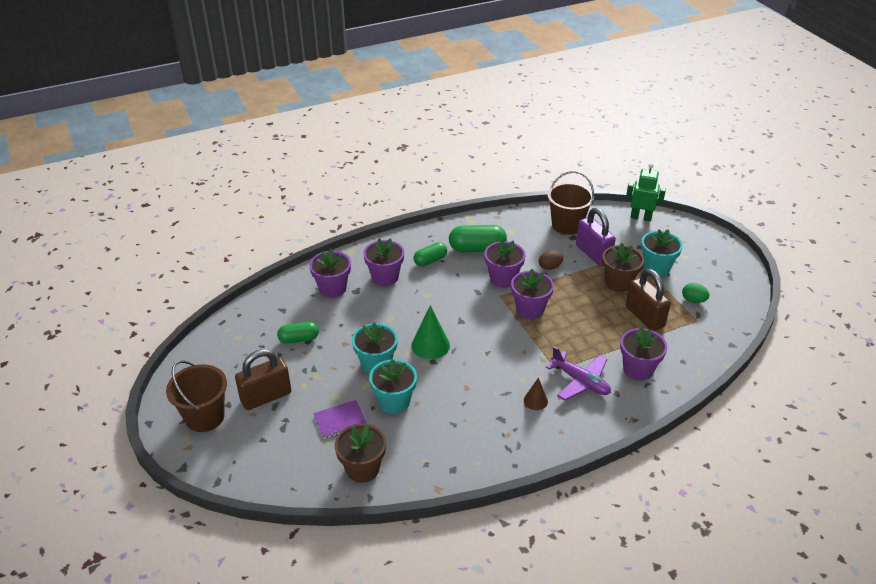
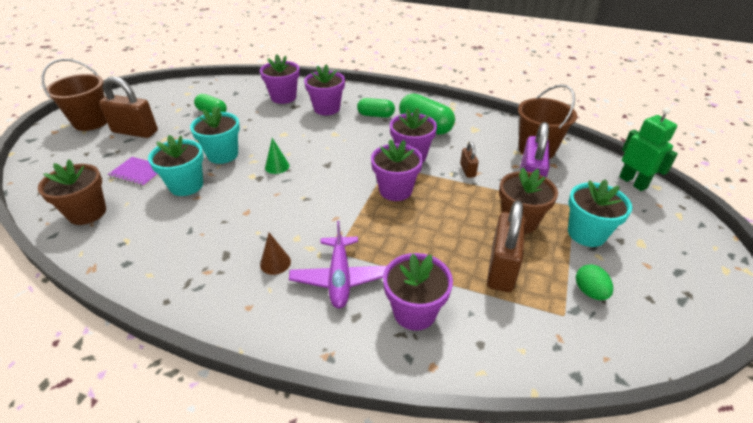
camera: 45 degrees right, 0 degrees up
green cone [411,305,450,359] -> green cone [265,138,289,174], size x0.59
brown egg [539,250,564,270] -> brown padlock [460,142,479,178]

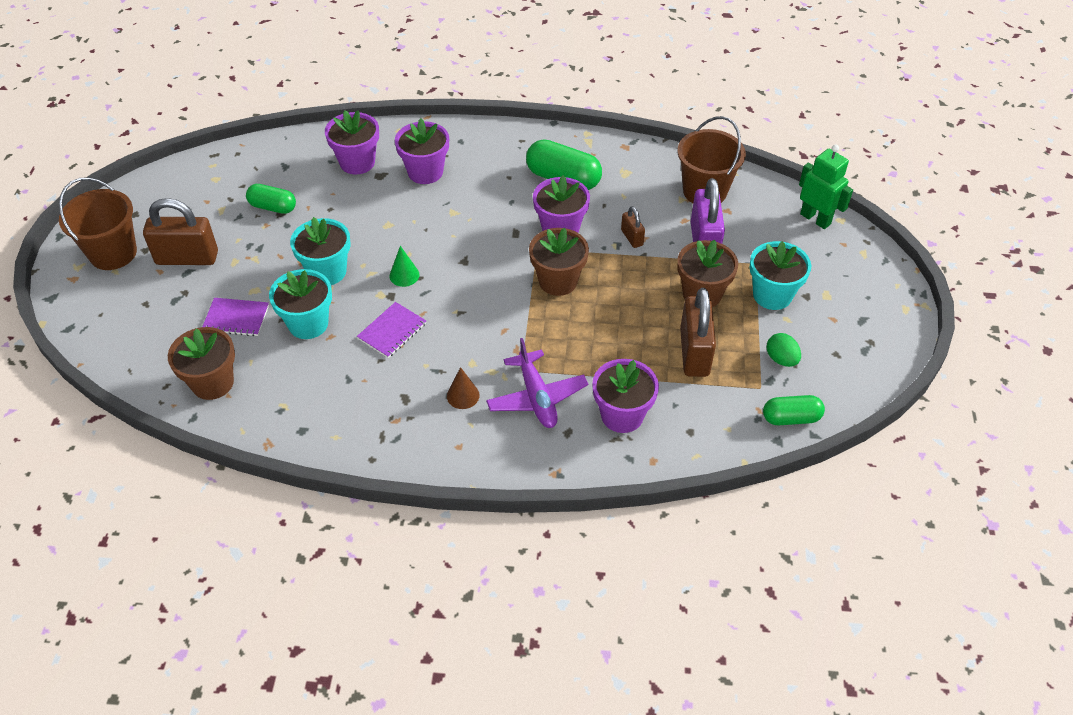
camera: 15 degrees left, 10 degrees up
green capsule [357,98,395,118] -> green capsule moved to [763,395,825,425]
purple flower pot [371,139,423,201] -> brown flower pot [529,228,589,296]
none -> purple notebook [357,302,426,358]

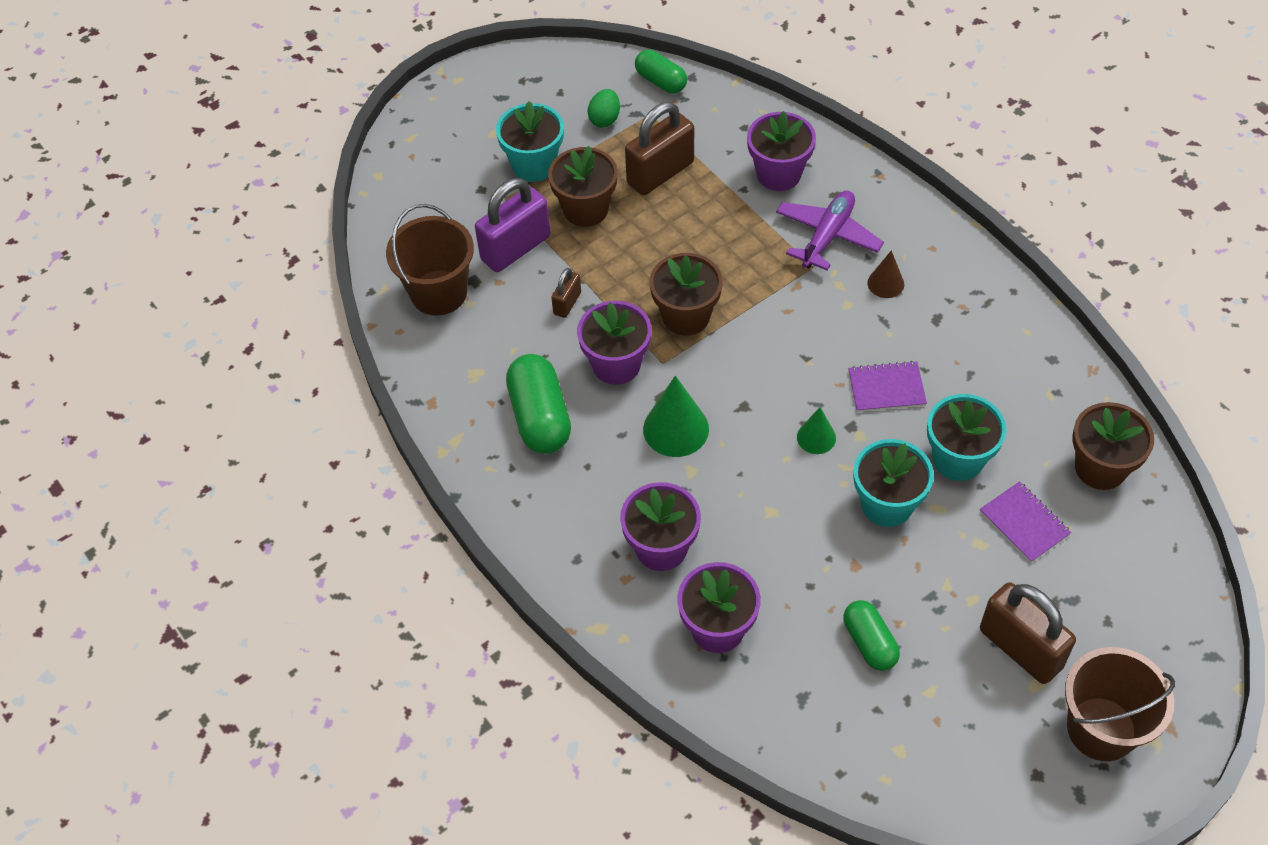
camera: 130 degrees left, 5 degrees up
green robot [799,145,853,229] -> none
none -> green cone [643,375,709,457]

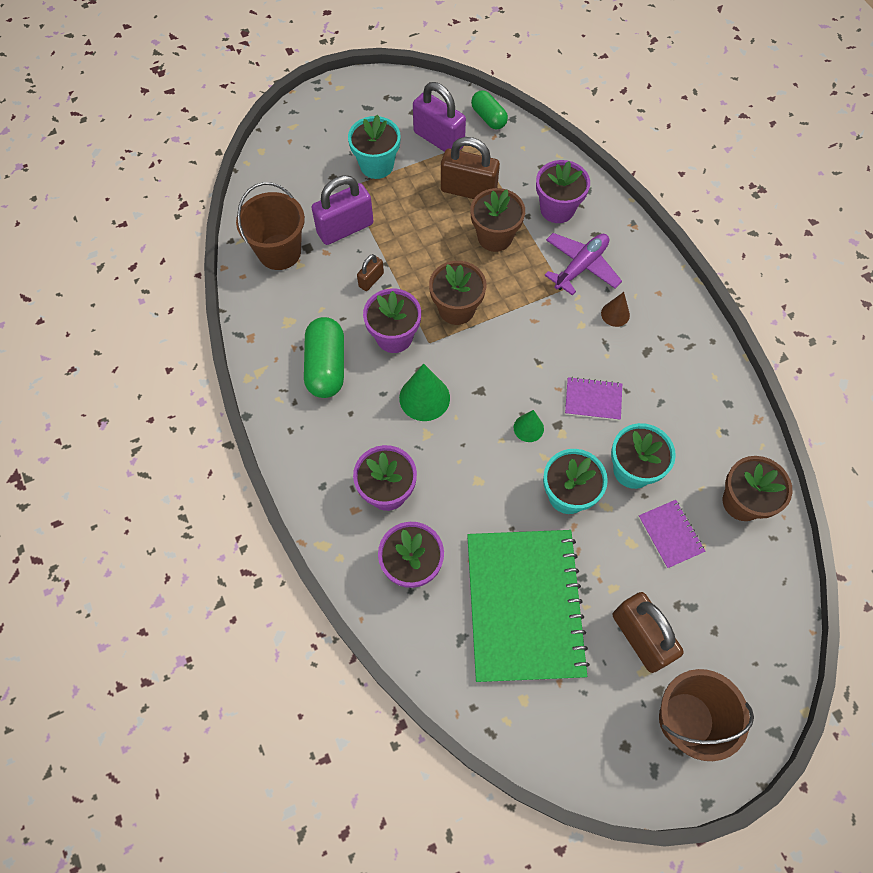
camera: 10 degrees right, 10 degrees up
brown flower pot [548,146,618,227] -> brown flower pot moved to [470,188,525,252]
green egg [588,89,620,128] -> purple padlock [413,82,466,152]
brown padlock [625,102,694,195] -> brown padlock turned 45 degrees clockwise [441,137,500,199]
green capsule [843,600,900,671] -> green notebook [467,530,590,682]

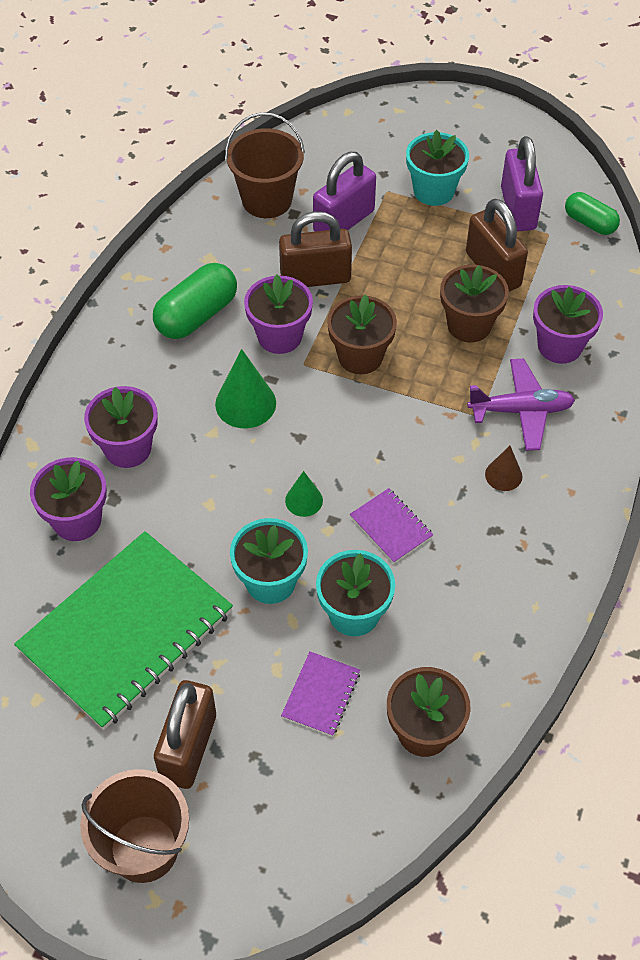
camera: 45 degrees right, 10 degrees down
purple padlock [311,175,373,245] -> purple padlock turned 60 degrees counterclockwise [313,152,376,232]
brown padlock [357,254,384,291] -> brown padlock [279,211,352,287], size x1.99
green capsule [471,90,508,129] -> green capsule turned 60 degrees counterclockwise [565,192,620,235]

